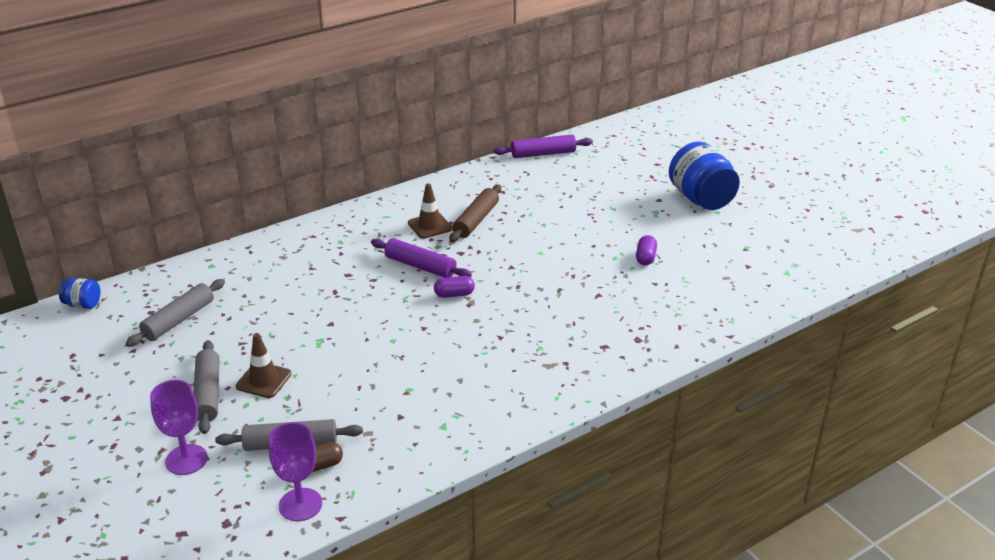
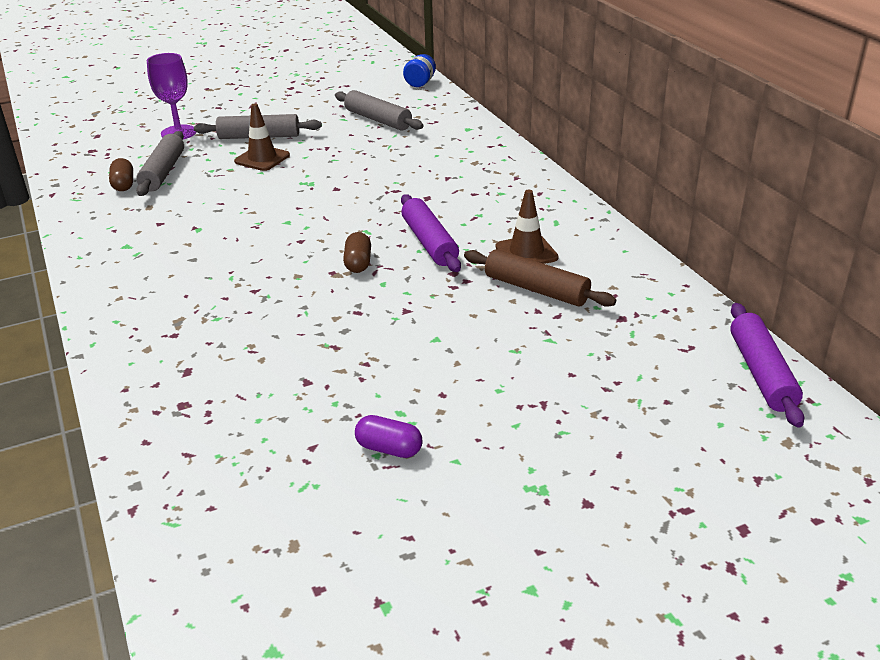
camera: 100 degrees right, 0 degrees up
purple goblet [269,422,322,521] -> none
purple rolling pin [371,238,472,278] -> purple rolling pin turned 60 degrees counterclockwise [401,194,461,272]
purple capsule [434,276,475,298] -> brown capsule [343,232,371,273]
blue jar [669,142,740,210] -> none

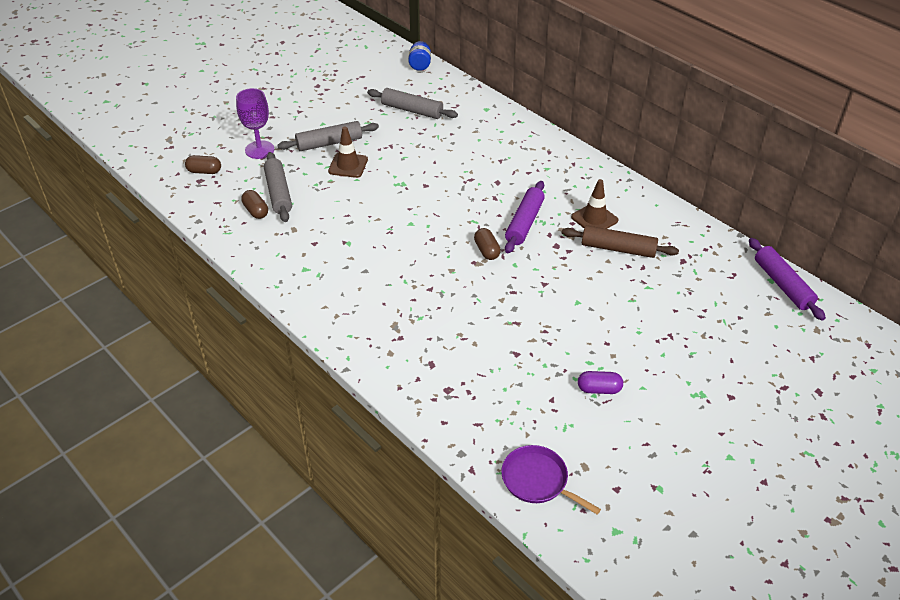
camera: 20 degrees left, 10 degrees up
purple rolling pin [401,194,461,272] -> purple rolling pin turned 60 degrees clockwise [505,181,545,253]
none -> brown capsule [185,155,221,174]
none -> purple pan [501,445,601,514]

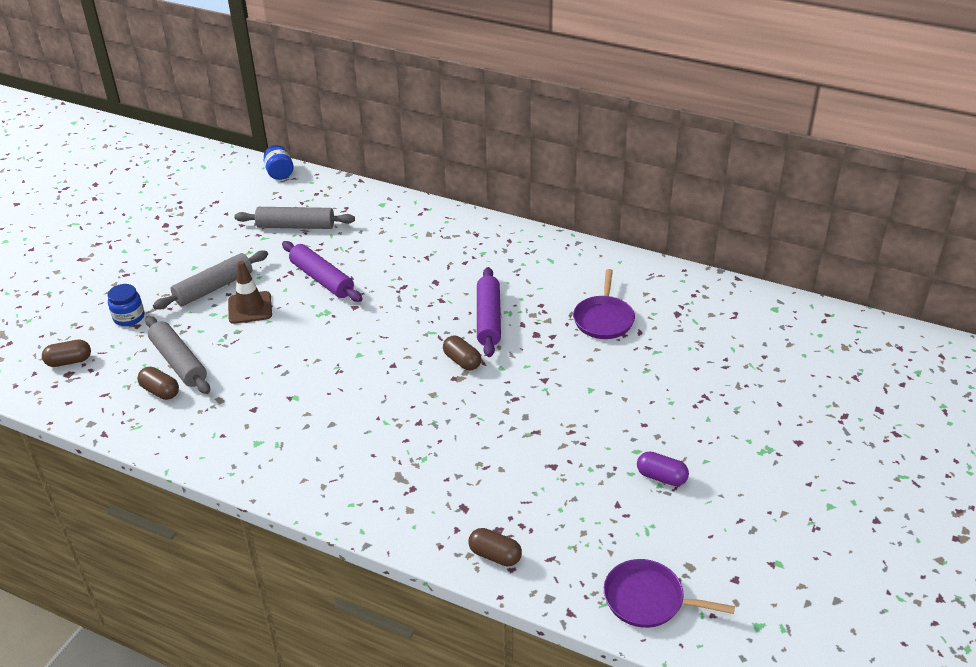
camera: 20 degrees left, 5 degrees down
purple goblet [236,88,274,159] -> blue jar [108,284,144,326]
brown rolling pin [562,225,679,258] -> purple pan [573,269,635,339]
brown traffic cone [571,179,619,229] -> none
purple capsule [578,371,623,394] -> purple capsule turned 45 degrees clockwise [637,451,689,486]
purple rolling pin [749,238,826,321] -> purple rolling pin moved to [282,241,362,302]
none -> brown capsule [468,528,522,566]

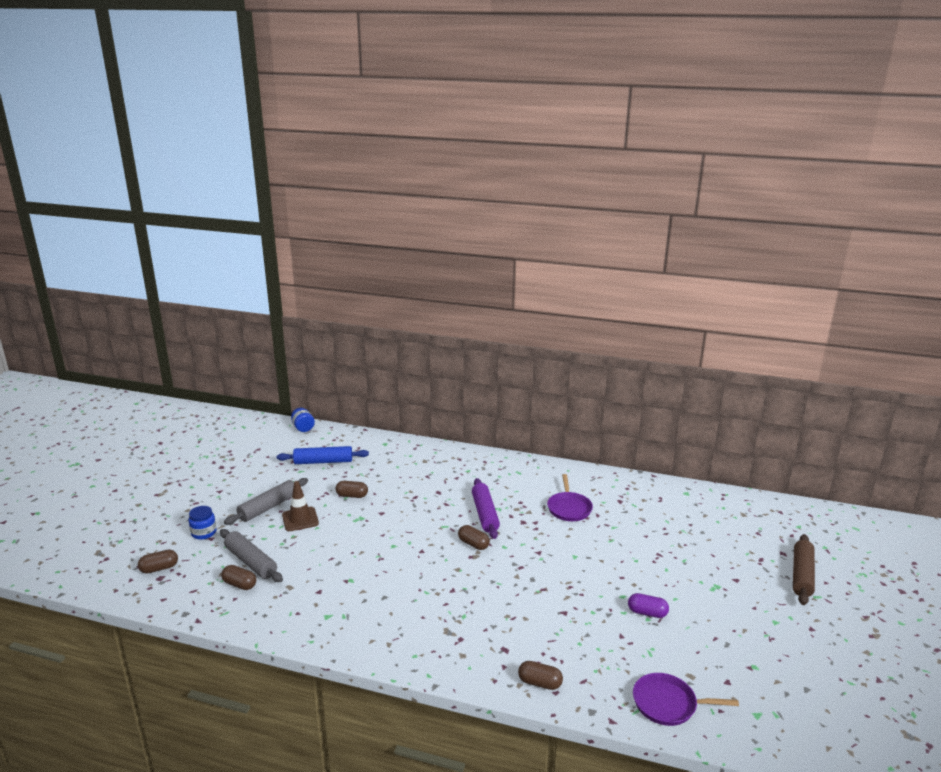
camera: 10 degrees left, 15 degrees down
grey rolling pin [234,207,355,229] -> blue rolling pin [277,446,369,464]
purple rolling pin [282,241,362,302] -> brown capsule [335,481,368,498]
none -> brown rolling pin [793,534,815,605]

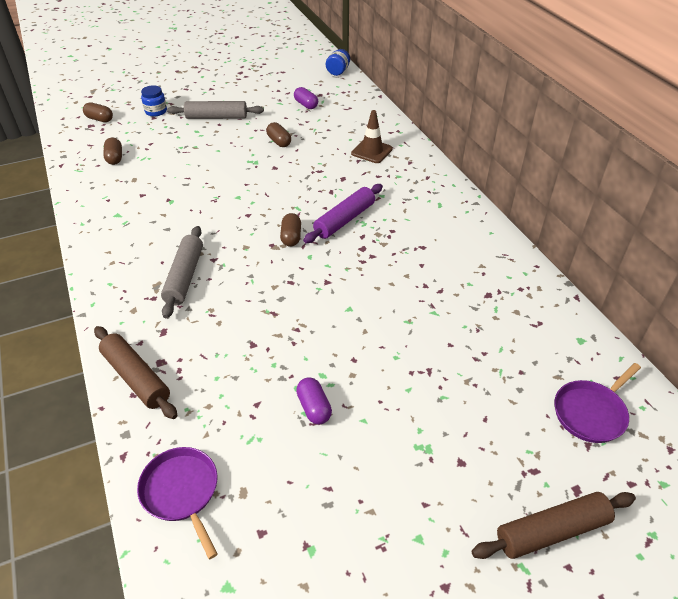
camera: 50 degrees right, 20 degrees up
grey rolling pin [220,529,283,582] -> grey rolling pin moved to [161,226,203,318]
blue rolling pin [277,446,369,464] -> purple capsule [294,87,318,109]
brown traffic cone [282,481,319,531] -> brown traffic cone moved to [351,110,393,163]
brown capsule [518,661,563,690] -> brown rolling pin [94,326,177,419]
purple pan [547,474,593,521] -> purple pan moved to [554,363,641,443]

